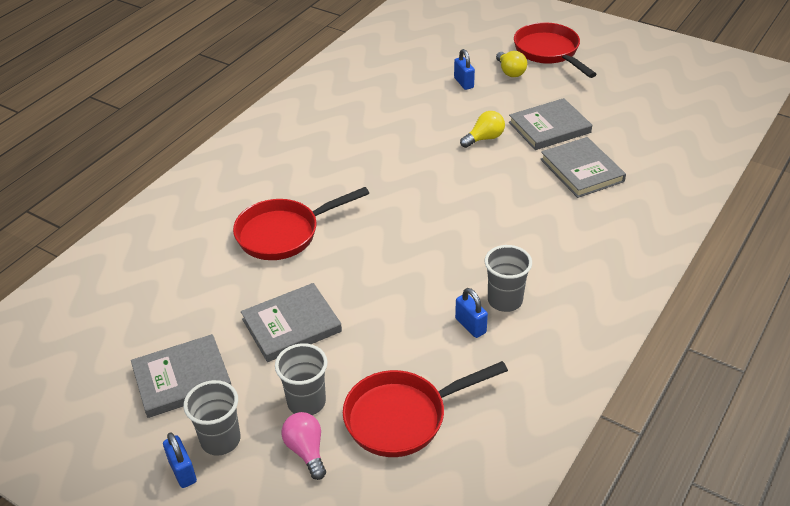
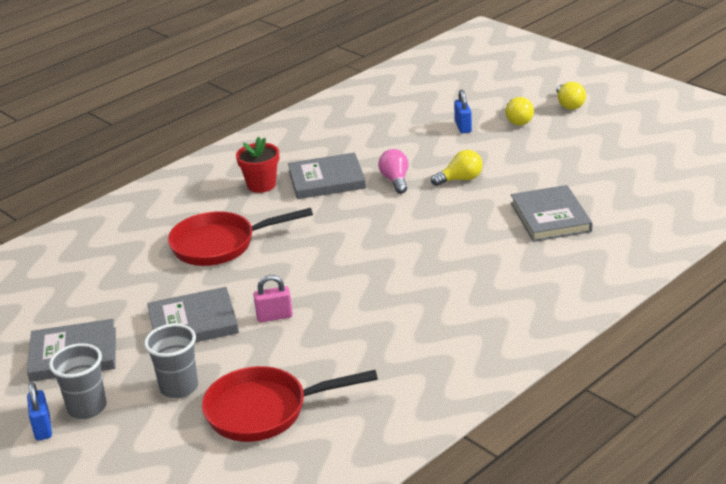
camera: 15 degrees right, 10 degrees down
pink light bulb [281,412,326,480] -> pink light bulb moved to [378,149,408,194]
blue padlock [455,288,488,338] -> none
grey cup [485,245,532,312] -> none
grey book [509,98,592,150] -> grey book moved to [288,153,366,199]
red pan [514,22,597,78] -> yellow light bulb [556,82,586,110]
none -> red flower pot [236,137,279,193]
none -> pink padlock [253,275,293,322]

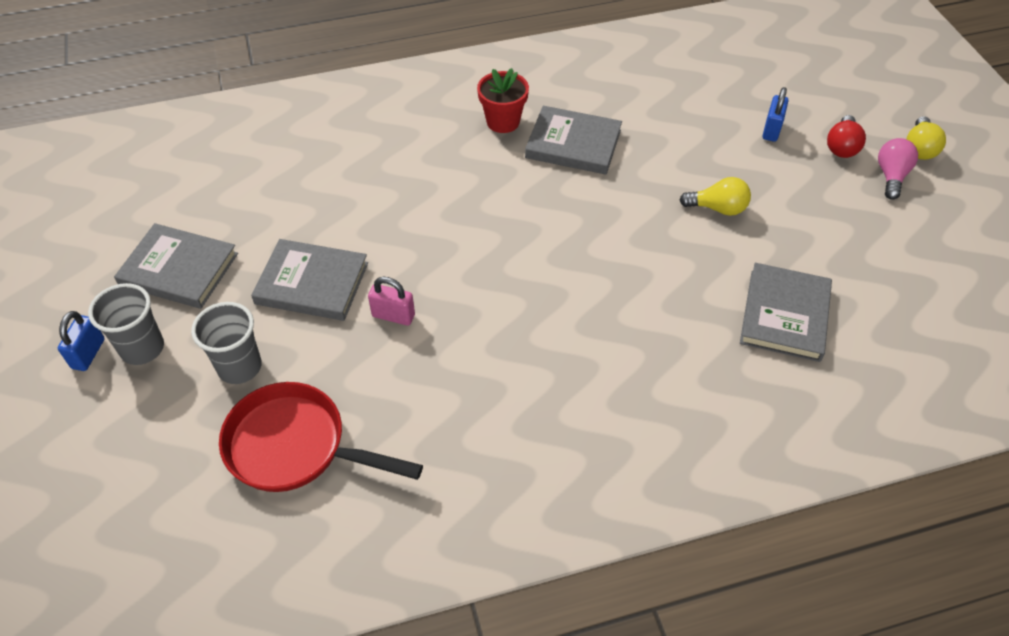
camera: 25 degrees right, 20 degrees up
red pan [168,208,313,266] -> none
pink light bulb [378,149,408,194] -> pink light bulb moved to [878,138,918,200]
yellow light bulb [506,97,534,126] -> red light bulb [827,115,866,158]

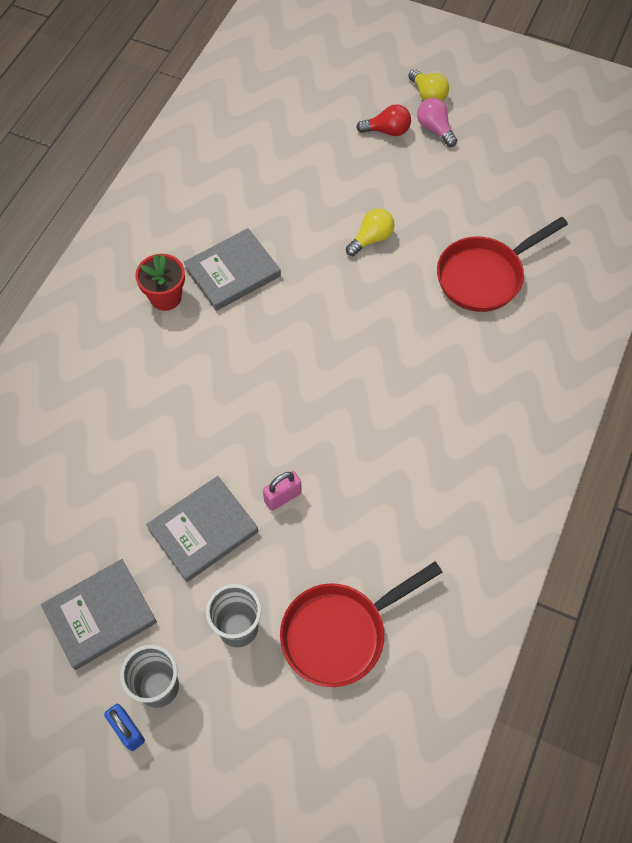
camera: 50 degrees left, 10 degrees up
grey book [740,263,832,362] -> red pan [437,217,568,312]
blue padlock [763,87,788,142] -> none
red light bulb [827,115,866,158] -> red light bulb turned 60 degrees counterclockwise [356,104,411,136]

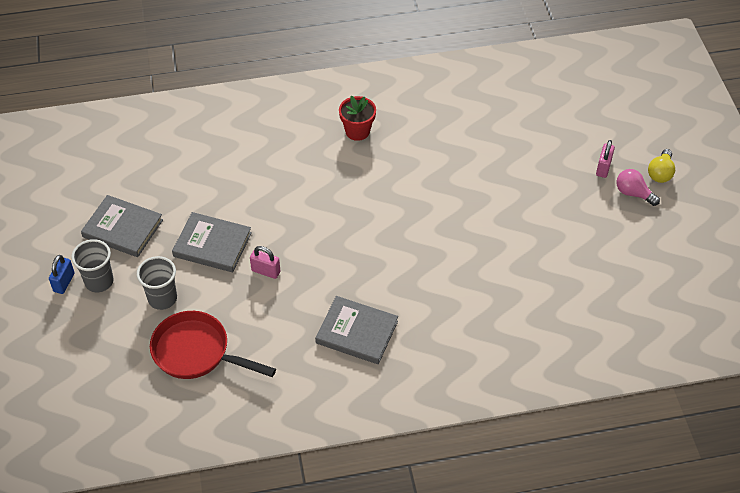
camera: 55 degrees right, 10 degrees down
grey book [184,228,281,311] -> grey book moved to [315,296,398,364]
yellow light bulb [346,208,395,256] -> none
red light bulb [356,104,411,136] -> pink padlock [596,140,615,178]
pink light bulb [417,98,457,147] -> pink light bulb turned 75 degrees counterclockwise [617,169,660,206]
red pan [437,217,568,312] -> none

